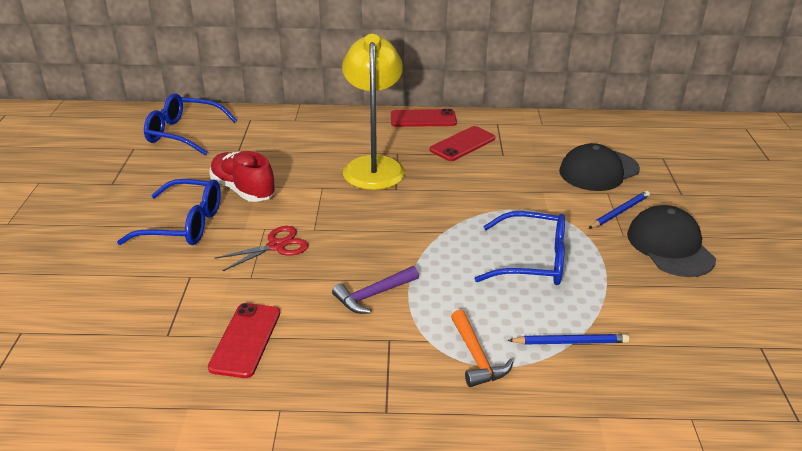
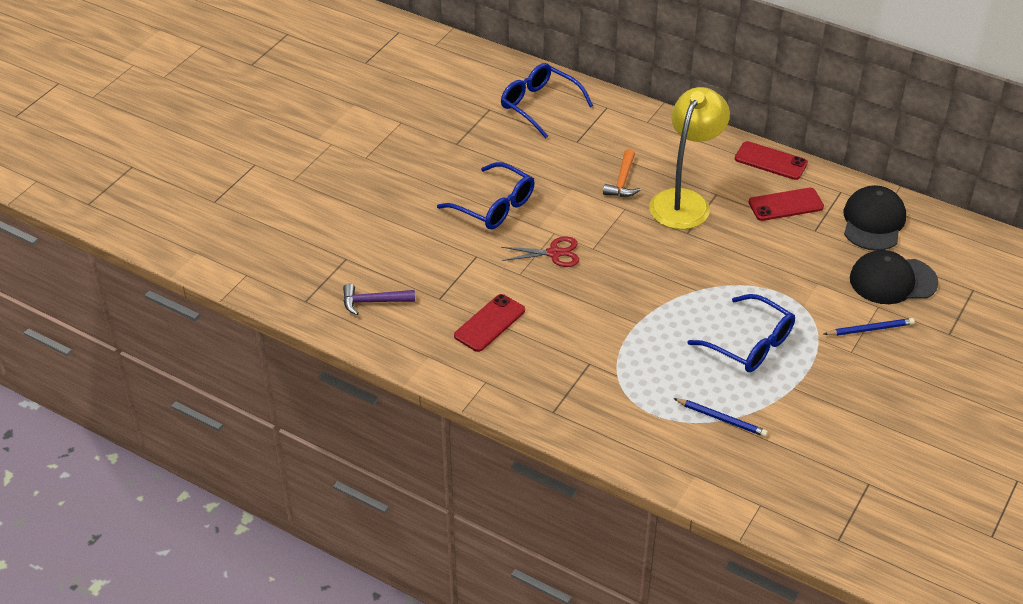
camera: 30 degrees right, 10 degrees up
red shoe [210,151,275,202] -> none
purple hammer [332,266,419,314] -> purple hammer moved to [343,283,415,315]
orange hammer [451,310,514,387] -> orange hammer moved to [603,149,641,197]
black cap [627,205,716,277] -> black cap moved to [844,185,906,251]

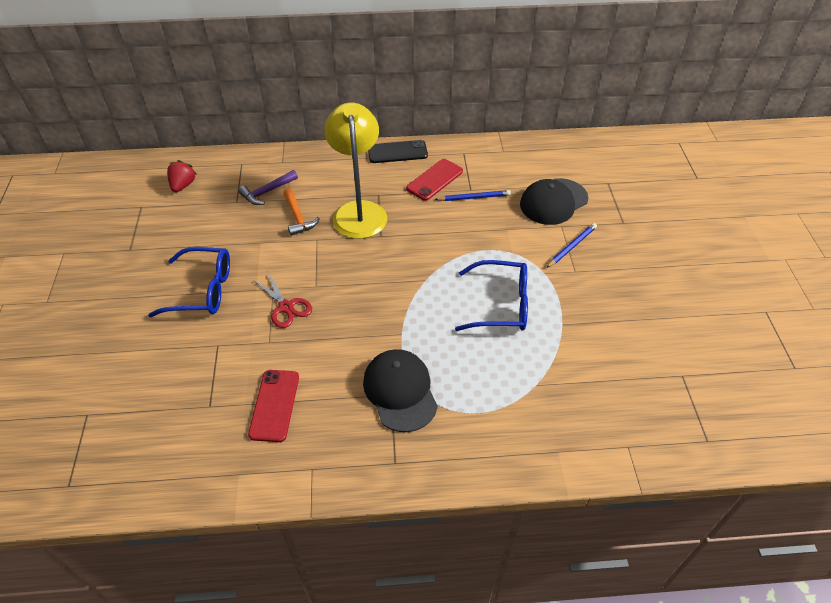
camera: 35 degrees left, 5 degrees up
purple hammer [343,283,415,315] -> purple hammer moved to [238,170,298,205]
blue glasses [501,63,593,138] -> red strawberry [167,160,196,192]
red scissors [501,237,579,267] -> red scissors turned 90 degrees clockwise [253,272,312,328]
blue pencil [673,398,768,437] -> blue pencil moved to [434,190,511,201]
red phone [735,141,808,180] -> black phone [368,140,428,163]
black cap [844,185,906,251] -> black cap moved to [363,349,438,432]

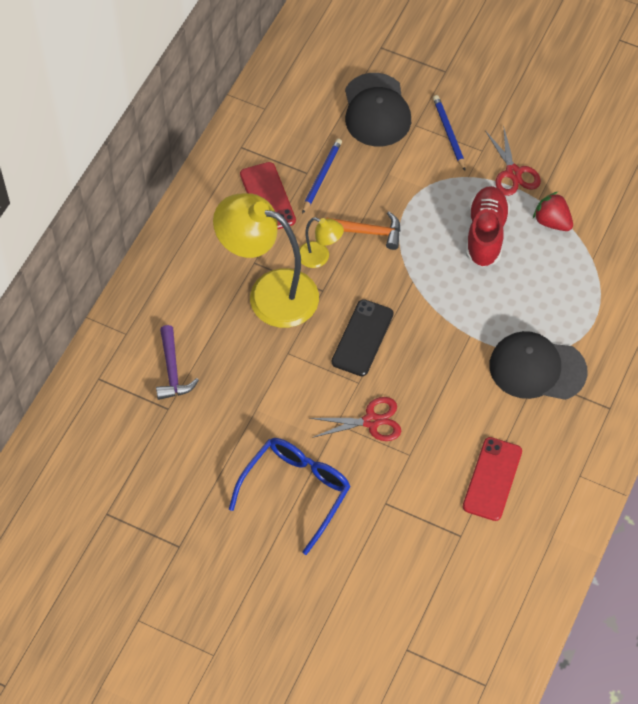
camera: 60 degrees left, 10 degrees up
red strawberry [167,160,196,192] -> red strawberry moved to [533,192,573,231]
red phone [248,370,299,442] -> red phone turned 75 degrees clockwise [463,437,522,521]
orange hammer [284,188,320,236] -> orange hammer moved to [326,212,400,250]
black phone [368,140,428,163] -> black phone moved to [332,299,394,376]
blue glasses [455,260,528,331] -> red shoe [466,186,510,267]
none -> yellow lamp [299,217,344,268]
none -> red scissors [486,128,541,196]

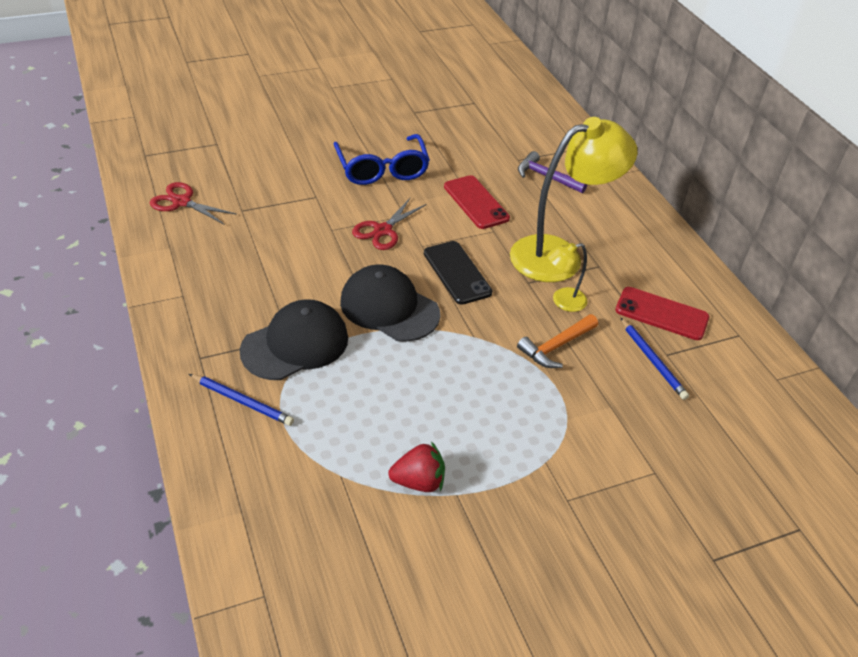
camera: 130 degrees right, 15 degrees down
black cap [345,73,411,146] -> black cap moved to [340,265,440,342]
blue pencil [433,95,465,171] -> blue pencil moved to [189,374,294,426]
red phone [463,437,522,521] -> red phone moved to [444,175,510,229]
red shoe [466,186,510,267] -> none
red scissors [486,128,541,196] -> red scissors moved to [150,182,237,225]

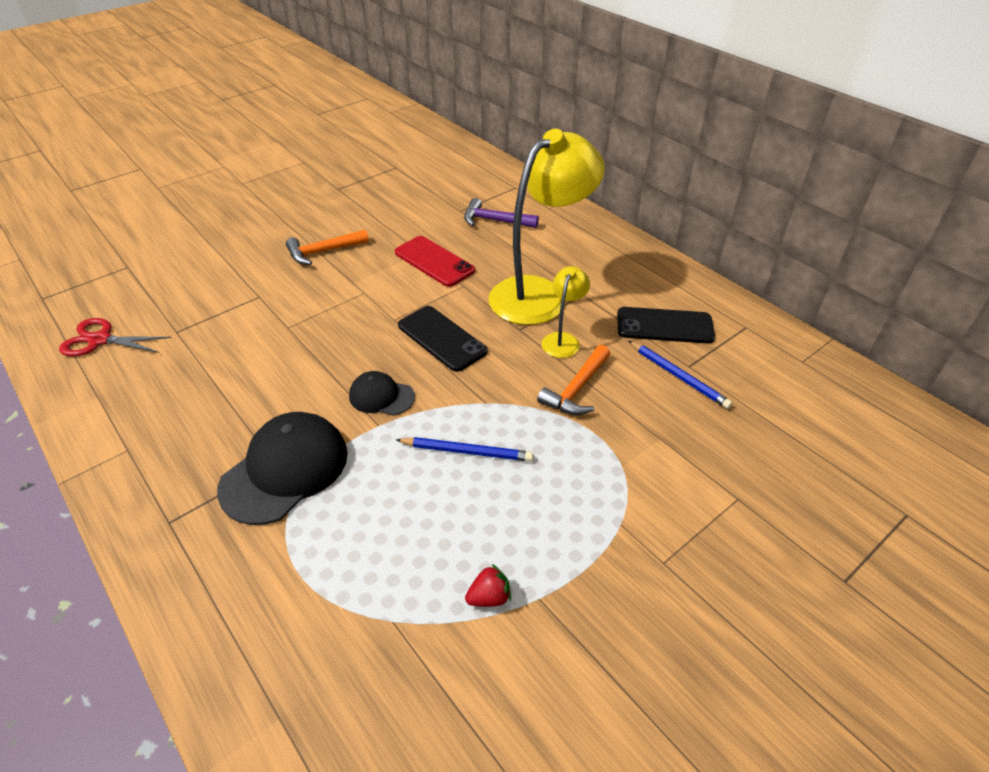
camera: 15 degrees left, 0 degrees up
blue pencil [189,374,294,426] -> blue pencil moved to [396,437,534,462]
blue glasses [334,134,430,185] -> orange hammer [286,230,369,265]
black cap [340,265,440,342] -> black cap [349,371,415,416], size x0.55
red scissors [352,198,426,250] -> none
red strawberry [388,441,445,492] -> red strawberry [465,564,511,607], size x0.65
yellow lamp [547,243,588,312] -> yellow lamp turned 150 degrees clockwise [542,266,590,358]
red phone [615,287,709,340] -> black phone [617,307,715,344]

